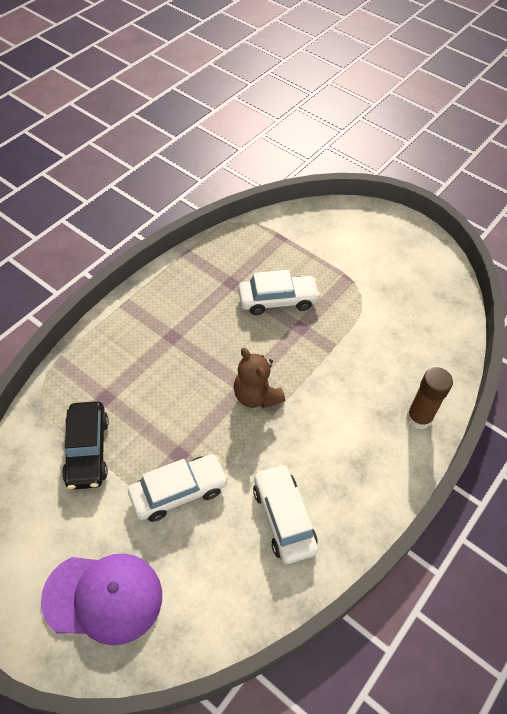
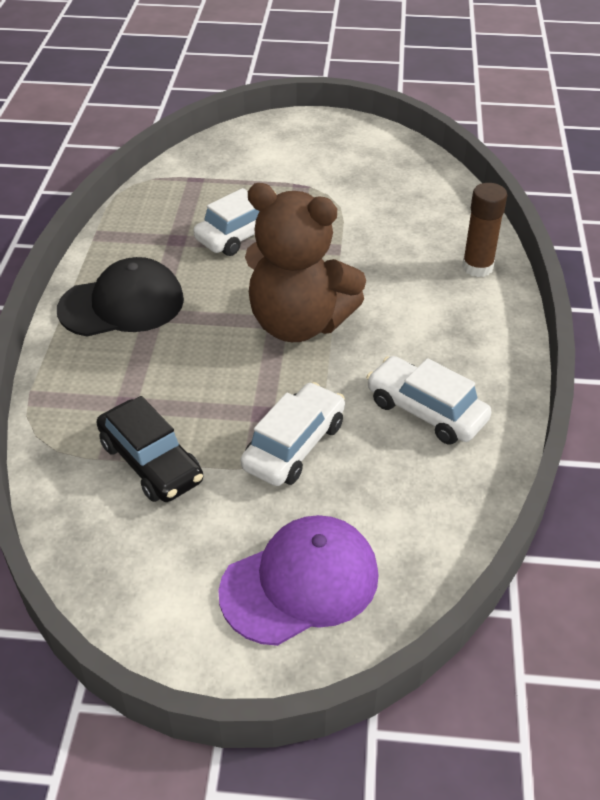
camera: 30 degrees left, 10 degrees down
brown teddy bear [234,348,285,408] -> brown teddy bear [245,183,366,342], size x1.77
none -> black cap [57,257,184,337]

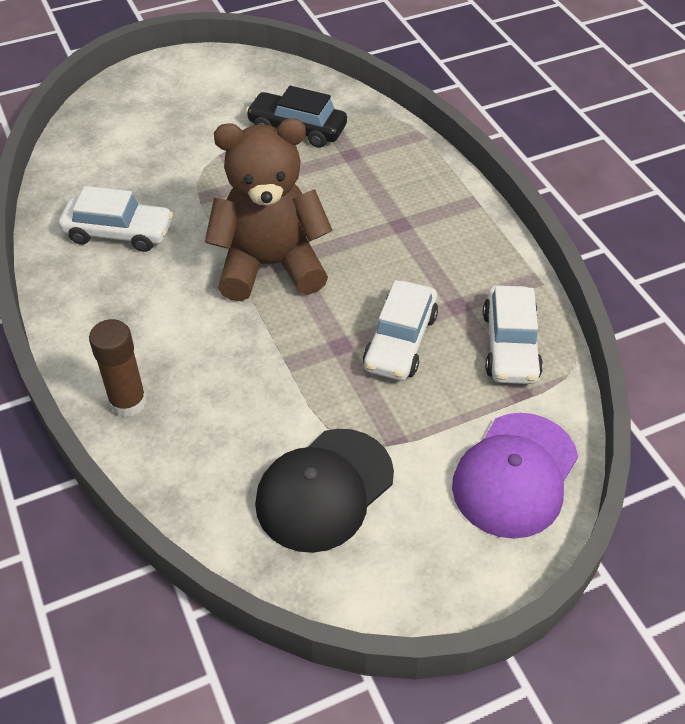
camera: 150 degrees right, 5 degrees up
black cap [57,257,184,337] -> black cap moved to [255,429,394,553]
purple cap [218,515,379,646] -> purple cap moved to [452,413,578,539]
white car [240,382,345,486] -> white car moved to [483,285,543,384]

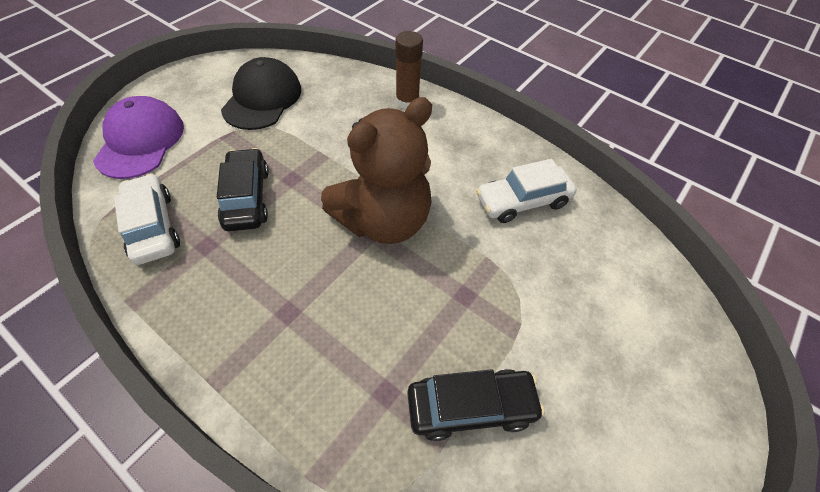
camera: 150 degrees right, 5 degrees up
white car [363,280,438,381] -> black car [217,148,269,231]

